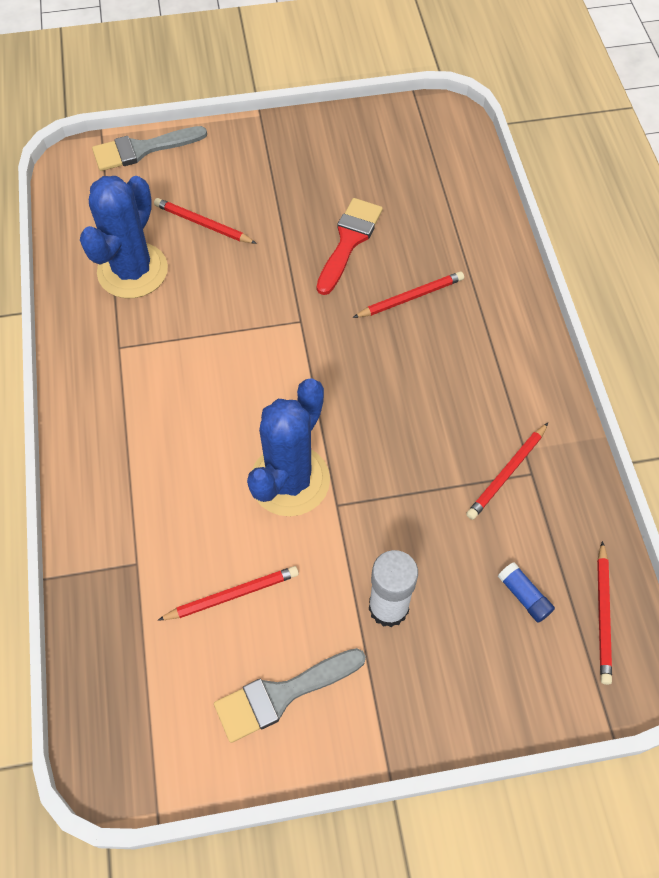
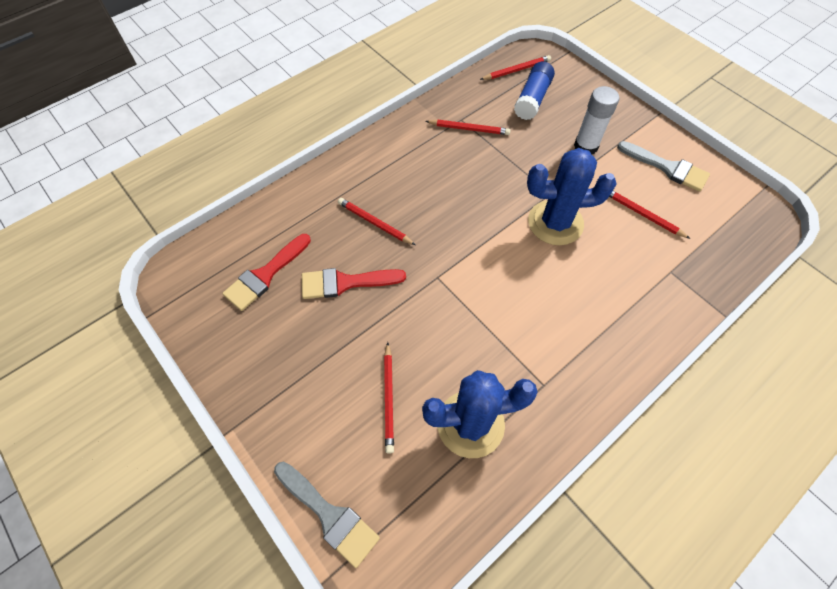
camera: 120 degrees left, 0 degrees up
blue glue stick [498,562,555,623] -> blue glue stick [514,61,555,120], size x1.81
none -> red brush [222,234,311,311]

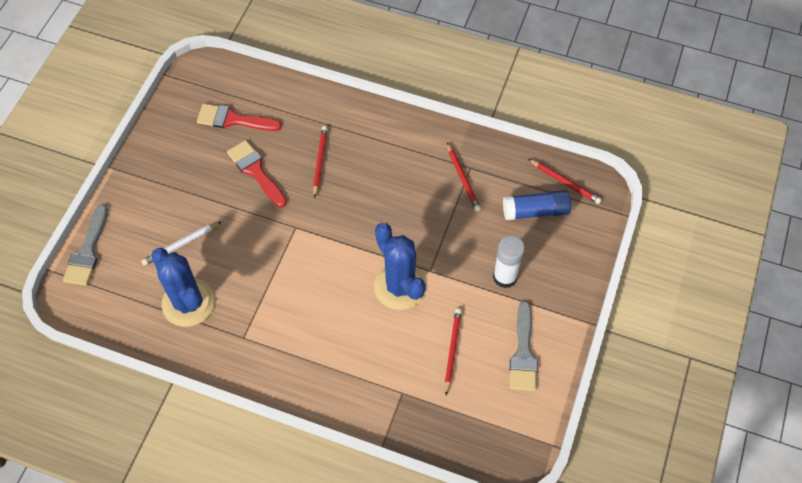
camera: 60 degrees right, 0 degrees up
red pencil [384,342,394,453] -> white pencil [141,221,222,266]

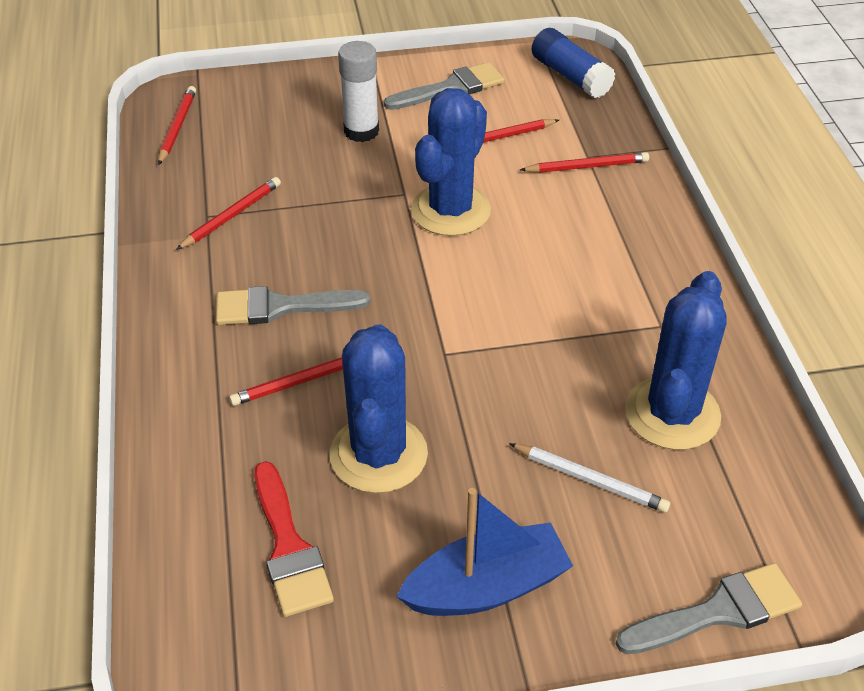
camera: 120 degrees left, 15 degrees down
red brush [227,140,287,207] -> blue cactus [330,324,428,493]
blue glue stick [503,190,571,221] -> blue glue stick moved to [532,28,616,98]
none -> grey brush [216,286,370,325]
none -> blue boat [396,488,573,616]
none -> red pencil [520,152,649,173]

